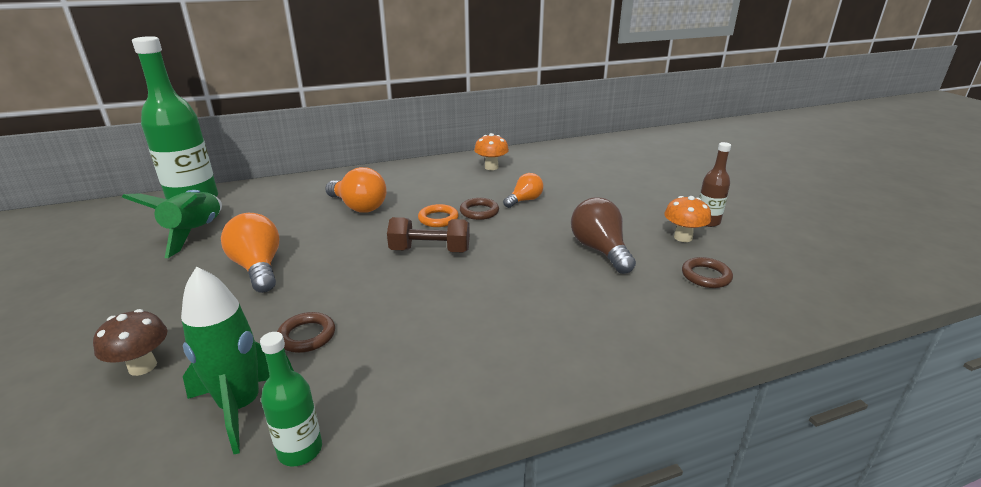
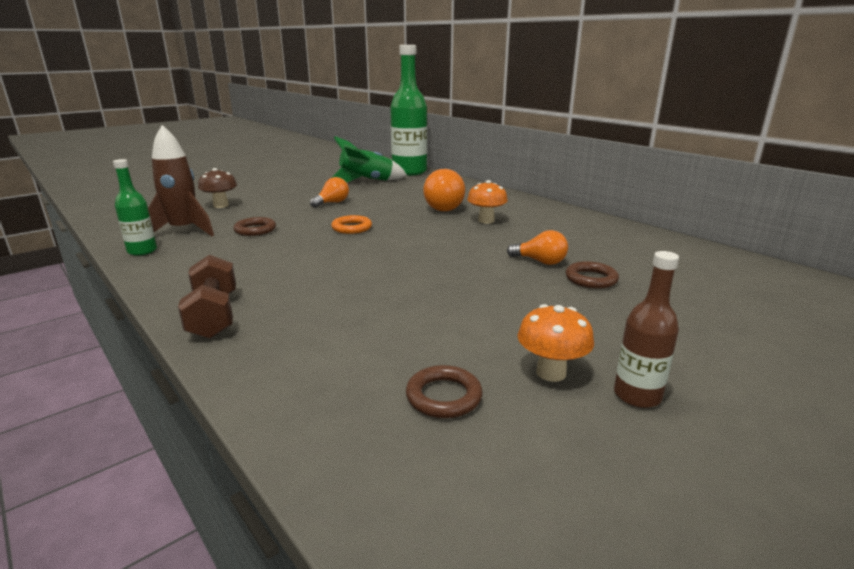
camera: 70 degrees right, 5 degrees down
green rocket [181,266,294,454] -> brown rocket [148,125,214,236]
orange light bulb [221,213,279,293] -> orange light bulb [310,177,349,208], size x0.63
brown dumbbell [387,217,470,252] -> brown dumbbell moved to [178,255,236,339]
orange ring [418,204,459,227] -> orange ring moved to [331,215,372,234]
brown ring [460,198,499,220] -> brown ring moved to [566,261,619,289]
orange mushroom [474,133,509,170] -> orange mushroom moved to [467,180,508,224]
brown light bulb [571,197,636,274] -> none

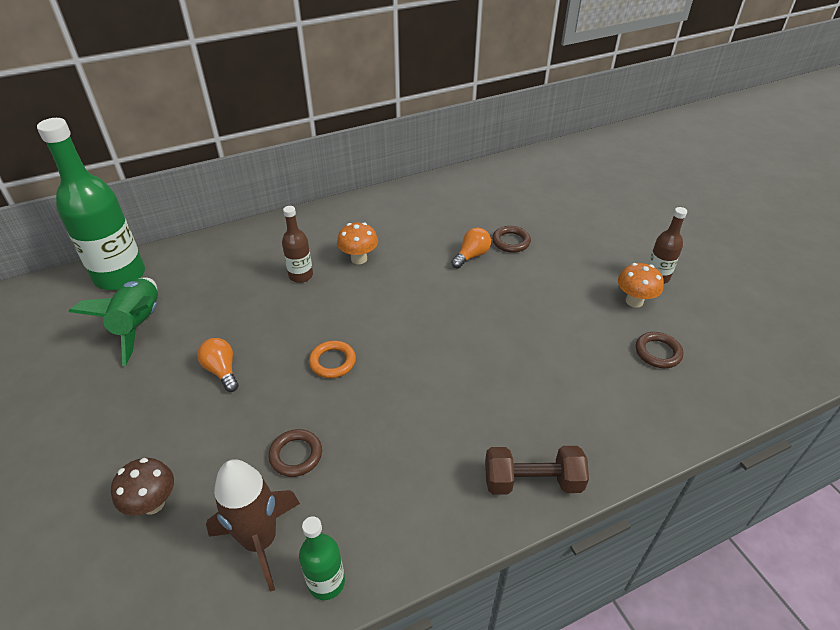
camera: 75 degrees left, 20 degrees up
orange light bulb [423,169,465,211] -> brown bottle [282,206,313,283]

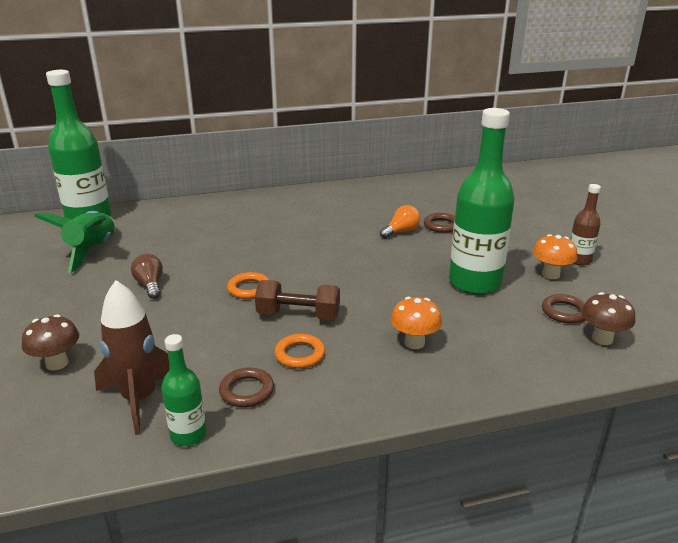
camera: 10 degrees right, 15 degrees down
orange light bulb [197,338,239,392] -> brown light bulb [131,254,163,299]
brown ring [268,429,322,477] -> brown ring moved to [219,368,274,407]
brown bottle [282,206,313,283] -> none
orange mushroom [337,222,378,264] -> orange mushroom moved to [391,297,442,349]
brown dumbbell [485,446,589,495] -> brown dumbbell moved to [255,280,340,320]
none -> orange ring [275,334,325,369]
none -> green bottle [449,108,514,295]
none -> brown mushroom [581,292,635,345]

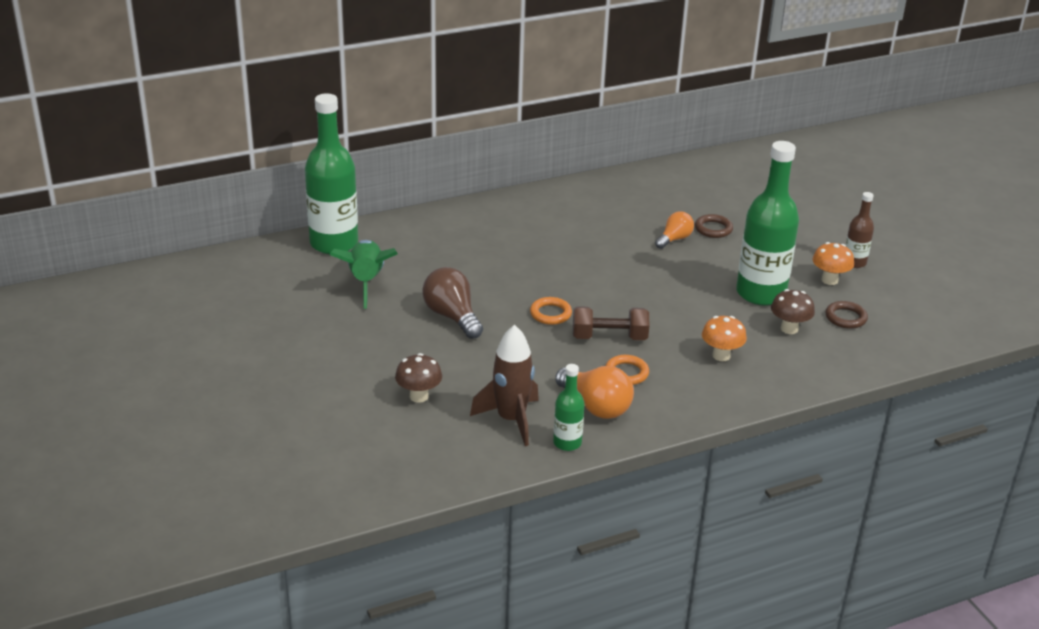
camera: 10 degrees left, 5 degrees up
brown light bulb [131,254,163,299] -> brown light bulb [422,267,483,339], size x1.59
brown ring [219,368,274,407] -> orange light bulb [555,366,634,419]
brown mushroom [581,292,635,345] -> brown mushroom moved to [771,289,815,334]

